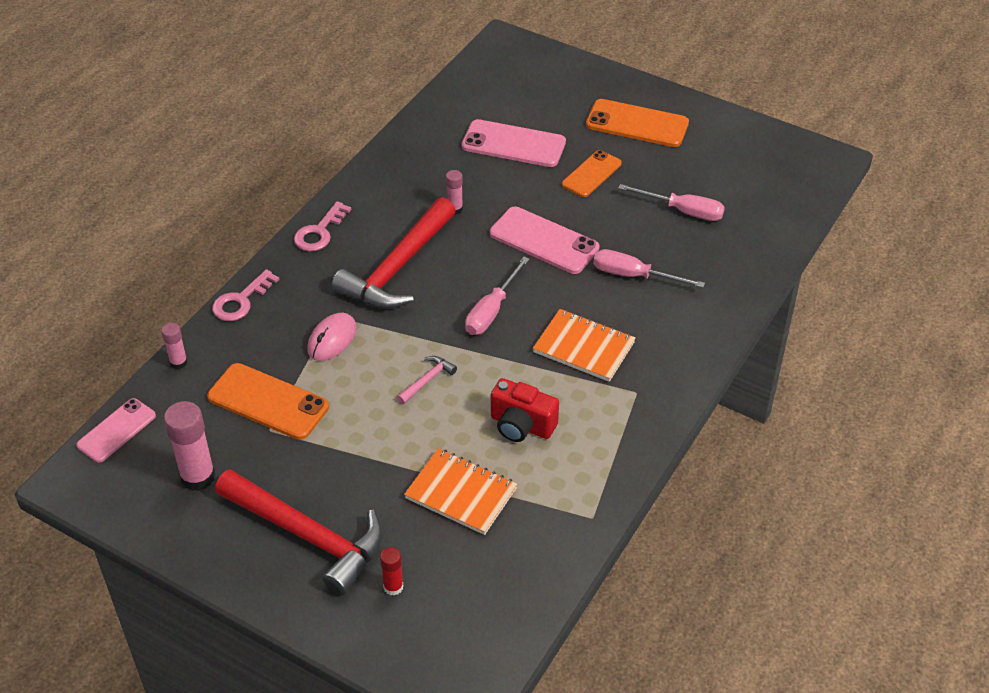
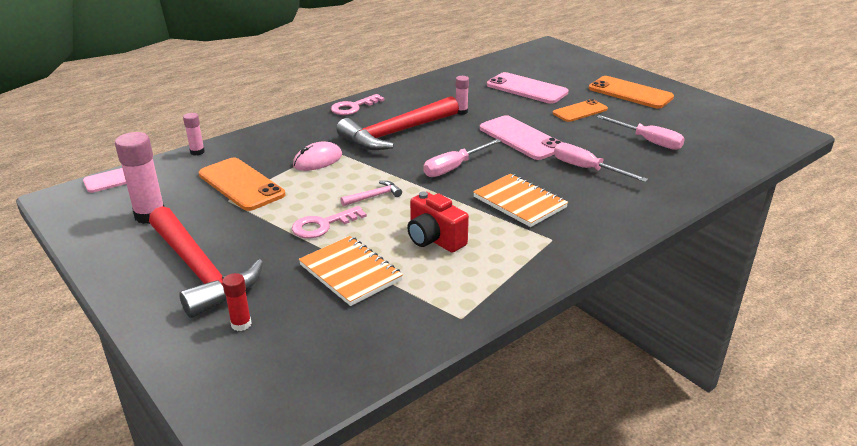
camera: 20 degrees right, 15 degrees down
pink key [212,269,280,321] -> pink key moved to [292,206,367,238]

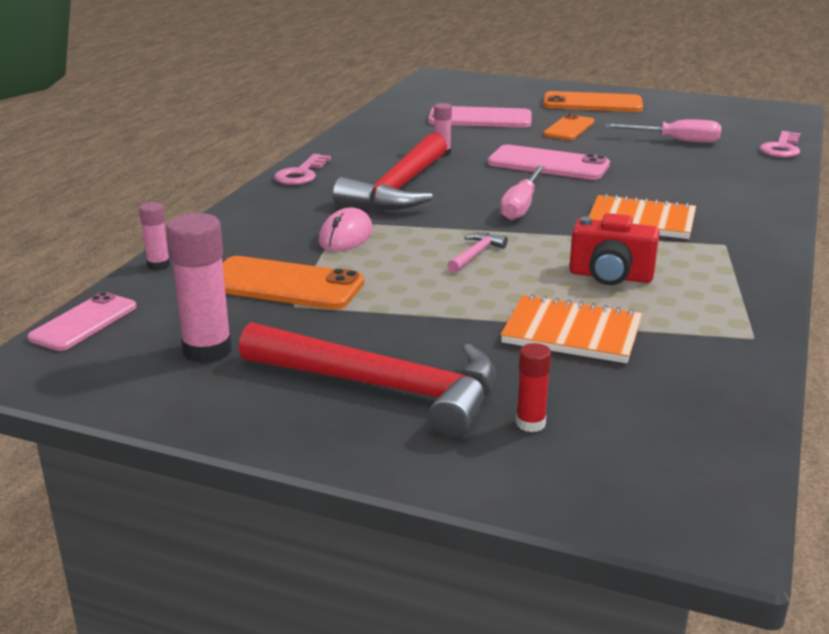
camera: 30 degrees left, 5 degrees down
pink key [292,206,367,238] -> pink key moved to [760,131,801,158]
pink screwdriver [554,143,648,182] -> none

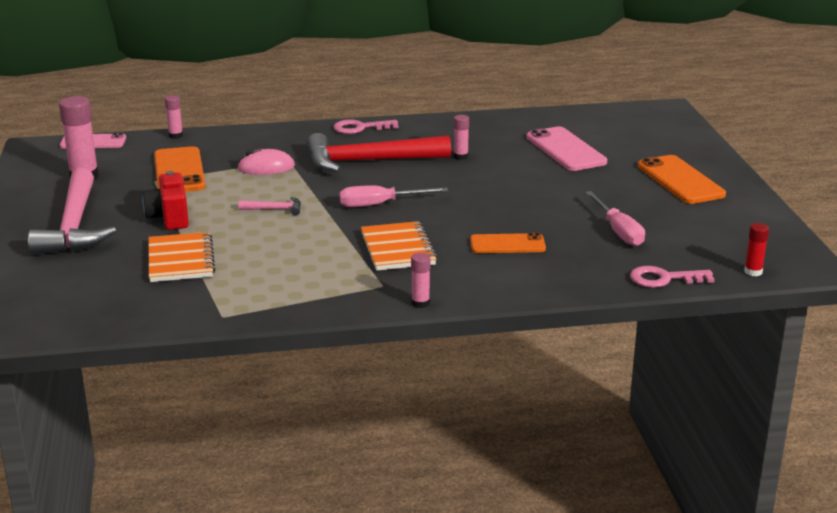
camera: 60 degrees right, 0 degrees up
red hammer [239,322,496,438] -> pink hammer [28,168,116,255]
pink phone [488,145,610,180] -> none
red glue stick [516,343,551,432] -> red glue stick moved to [744,223,769,276]
orange phone [543,114,594,140] -> orange phone moved to [470,233,546,253]
red camera [569,213,660,285] -> red camera moved to [142,171,189,230]
none -> pink glue stick [411,253,430,308]

